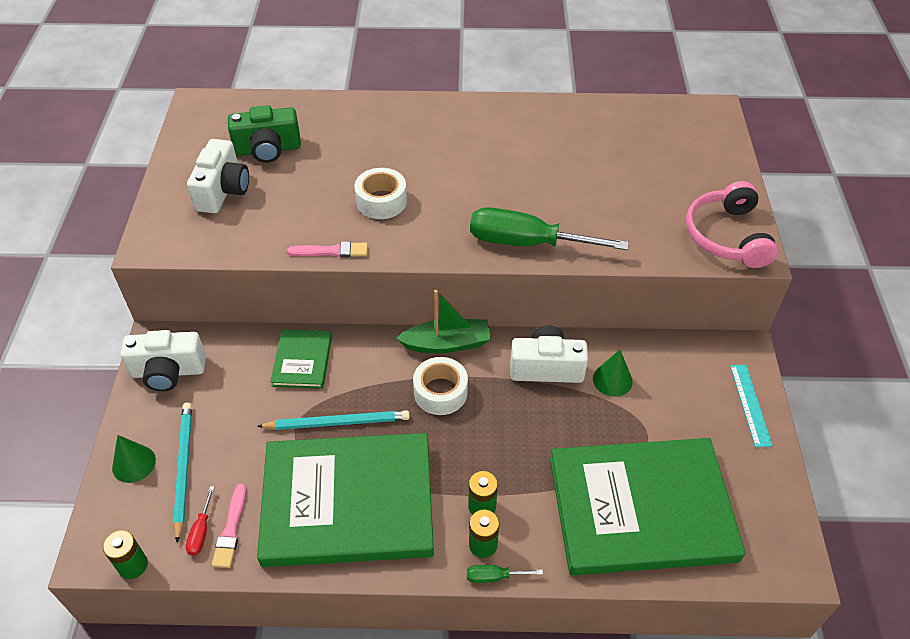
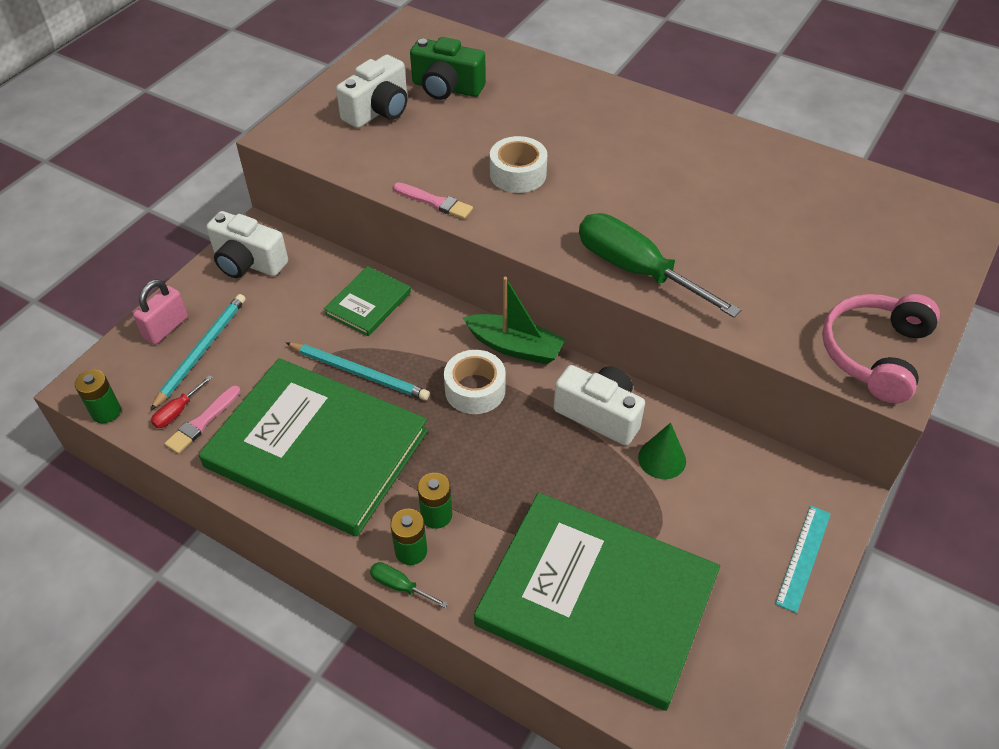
camera: 30 degrees right, 0 degrees up
green cone [112,435,156,483] -> pink padlock [133,279,188,344]

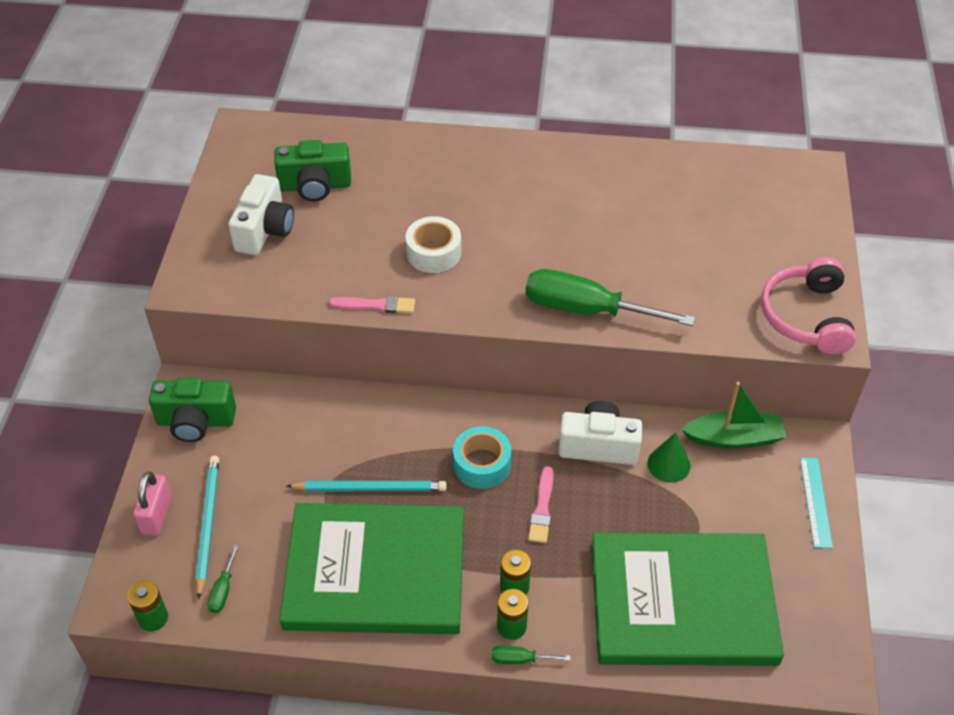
camera: 25 degrees left, 0 degrees up
red screwdriver [151,375,213,428] -> green screwdriver [207,544,239,613]
pink brush [164,386,241,454] -> pink brush moved to [528,466,554,543]
white camera [206,211,288,278] -> green camera [149,378,236,442]
green book [324,266,411,336] -> none
white tape [444,350,506,414] -> turquoise tape [453,426,511,489]
green boat [462,277,565,364] -> green boat moved to [681,382,786,449]

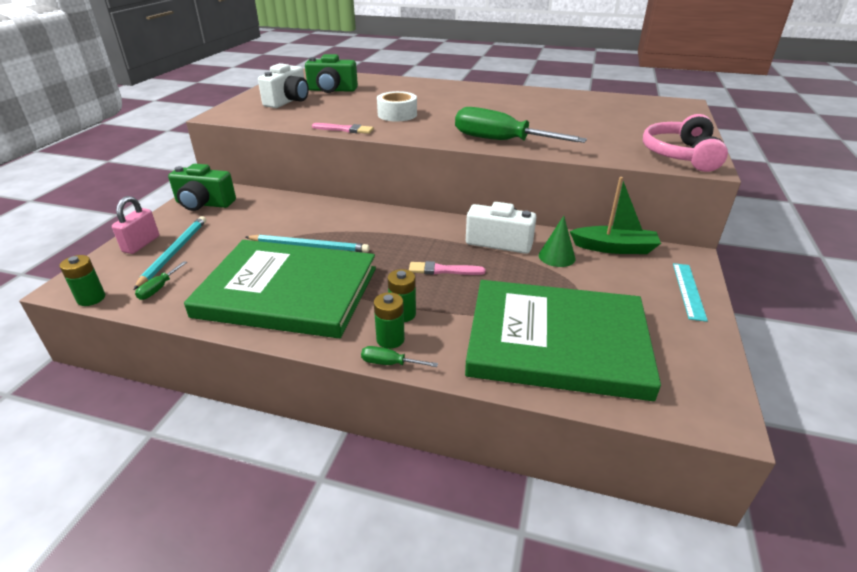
camera: 10 degrees right, 15 degrees down
turquoise tape [453,426,511,489] -> none
pink brush [528,466,554,543] -> pink brush turned 75 degrees clockwise [409,261,485,275]

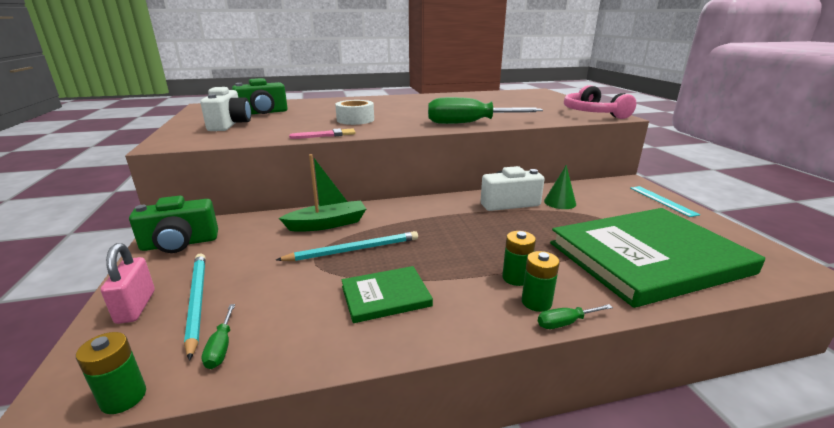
camera: 30 degrees left, 10 degrees down
green book [184,240,376,338] -> green book [342,266,433,323], size x0.45
pink brush [409,261,485,275] -> none
green boat [570,177,661,254] -> green boat moved to [279,154,366,232]

